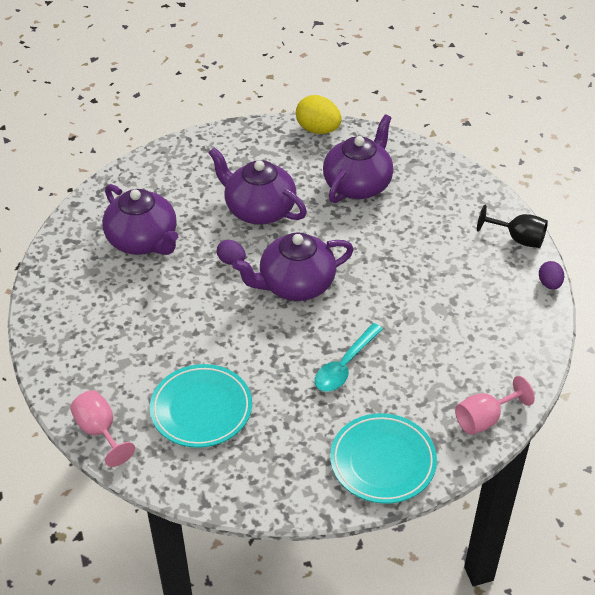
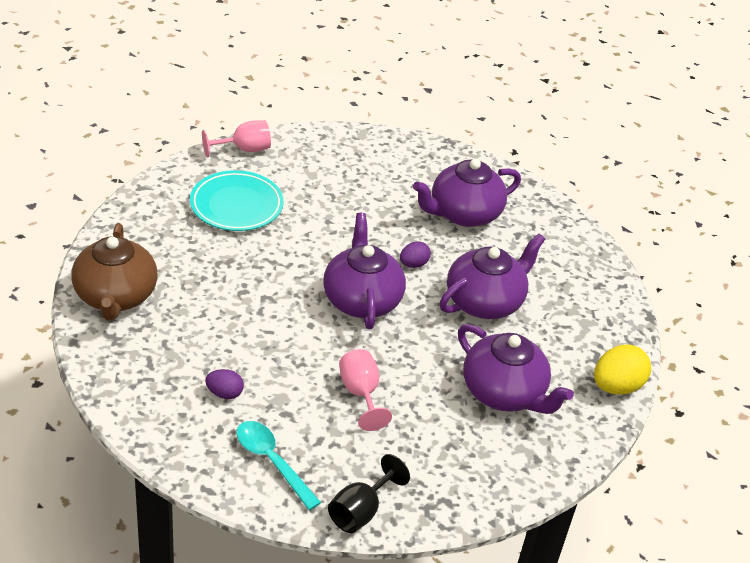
camera: 100 degrees right, 5 degrees down
turquoise spoon [315,323,383,392] -> turquoise spoon moved to [237,421,321,510]
turquoise plate [330,413,437,504] -> brown teapot [71,223,158,320]
pink goblet [455,376,535,435] -> pink goblet moved to [339,349,392,431]
purple egg [539,261,564,290] -> purple egg moved to [205,369,244,399]

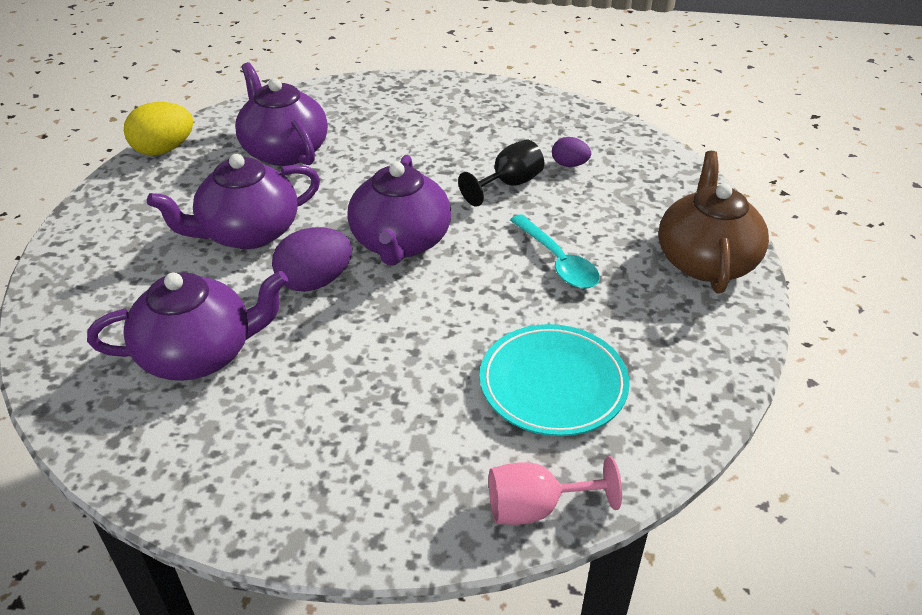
camera: 165 degrees left, 0 degrees up
turquoise spoon [237,421,321,510] -> turquoise spoon moved to [510,214,600,289]
black goblet [328,454,410,533] -> black goblet moved to [458,140,544,207]
pink goblet [339,349,392,431] -> none
purple egg [400,241,431,268] -> purple egg [272,227,352,292], size x1.73

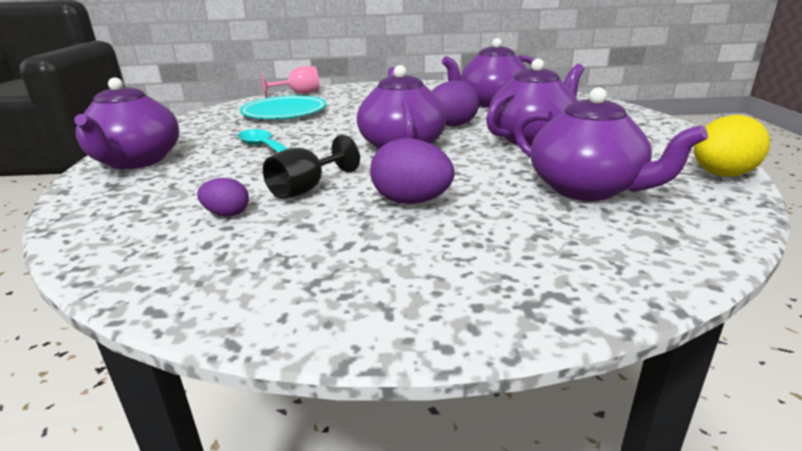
camera: 170 degrees right, 15 degrees down
brown teapot [658,151,769,293] -> purple teapot [74,77,179,169]
none -> purple egg [370,138,455,204]

